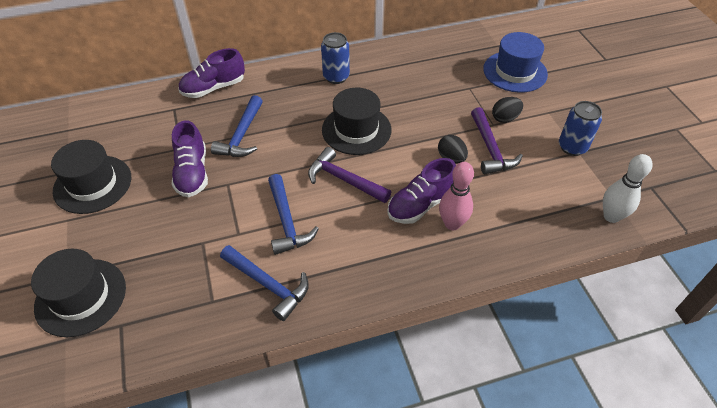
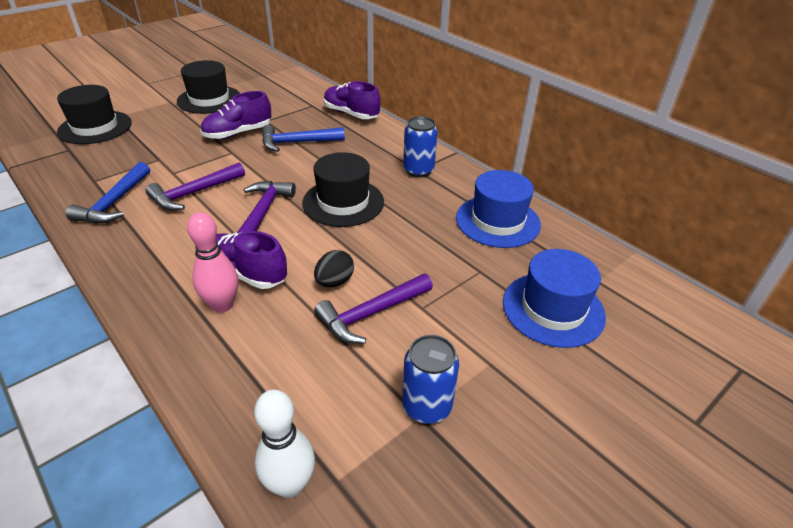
camera: 65 degrees right, 10 degrees down
blue hammer [268,174,319,255] -> purple hammer [145,162,245,211]
black egg [492,97,523,123] -> none
none -> blue hat [456,170,541,248]

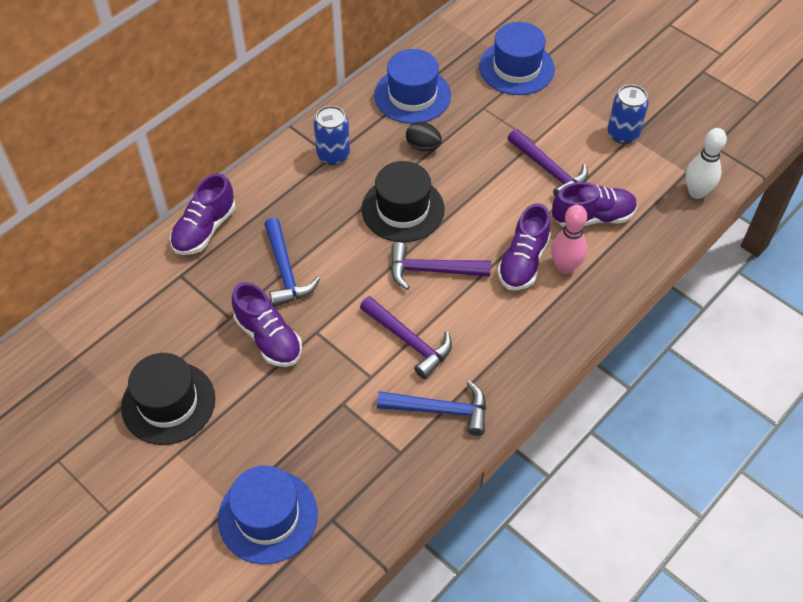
camera: 95 degrees left, 15 degrees up
black hat [57,85,132,144] -> blue hat [218,465,318,564]
black egg [314,250,354,287] -> black egg moved to [406,122,442,151]
none -> purple shoe [552,182,637,227]

